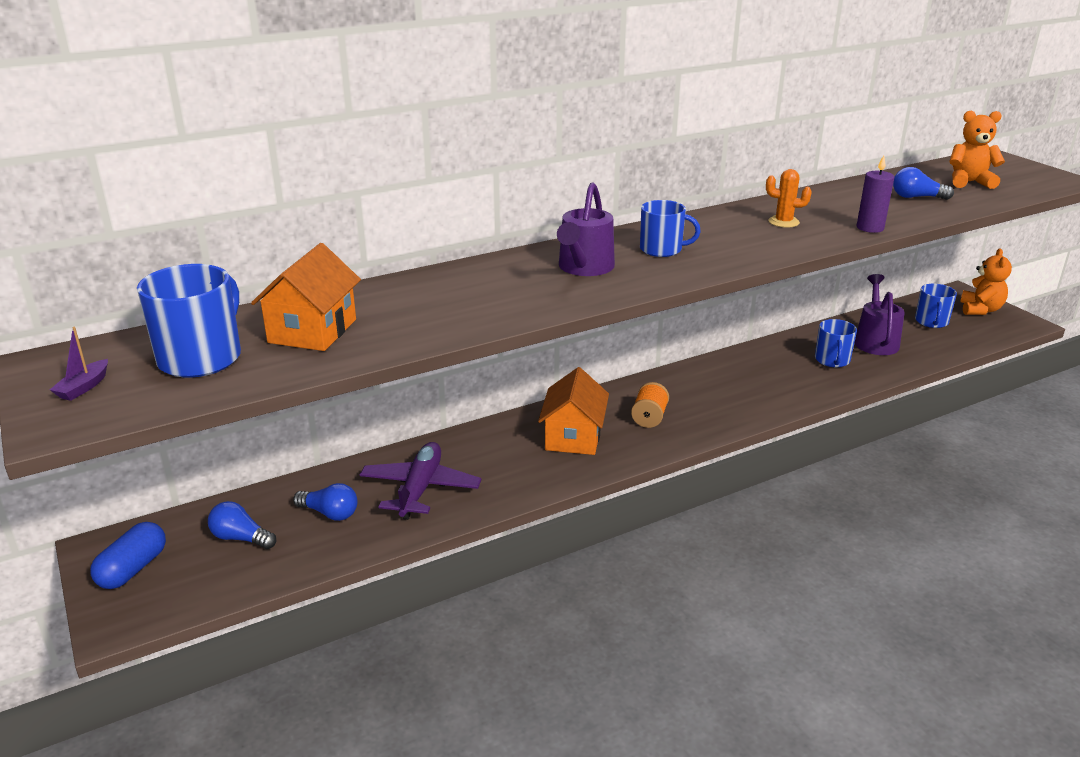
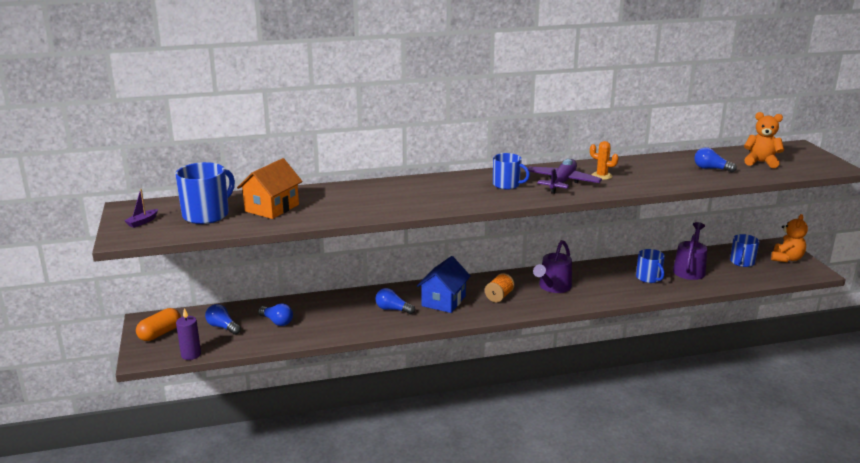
camera: 15 degrees right, 5 degrees down
blue capsule [90,522,166,589] -> orange capsule [136,308,181,341]
purple plane [360,442,482,520] -> purple plane moved to [528,159,602,194]
orange house [538,367,609,455] -> blue house [417,256,471,313]
purple watering can [557,182,615,276] -> purple watering can moved to [533,240,572,293]
blue mug [815,319,857,367] -> blue mug turned 45 degrees counterclockwise [636,249,665,283]
purple candle [856,155,894,233] -> purple candle moved to [176,308,201,360]
none -> blue light bulb [375,288,415,314]

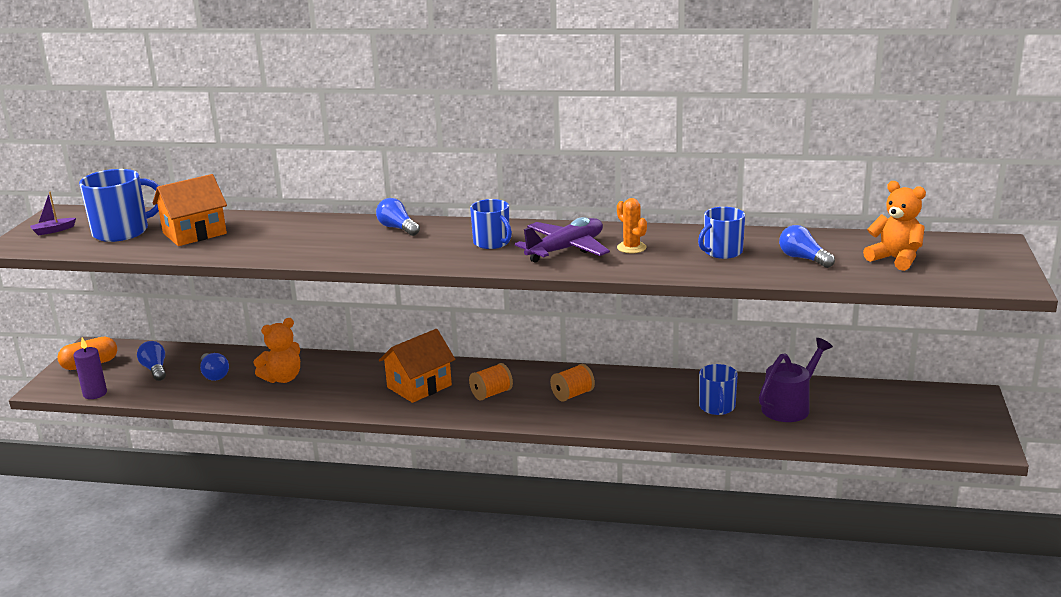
camera: 25 degrees right, 0 degrees up
blue light bulb [375,288,415,314] -> blue light bulb moved to [376,198,420,236]
blue house [417,256,471,313] -> orange house [379,329,455,403]
purple watering can [533,240,572,293] -> orange spool [550,364,595,402]
blue mug [730,234,760,267] -> blue mug moved to [698,207,745,259]
orange teddy bear [771,214,808,262] -> orange teddy bear moved to [253,318,300,383]

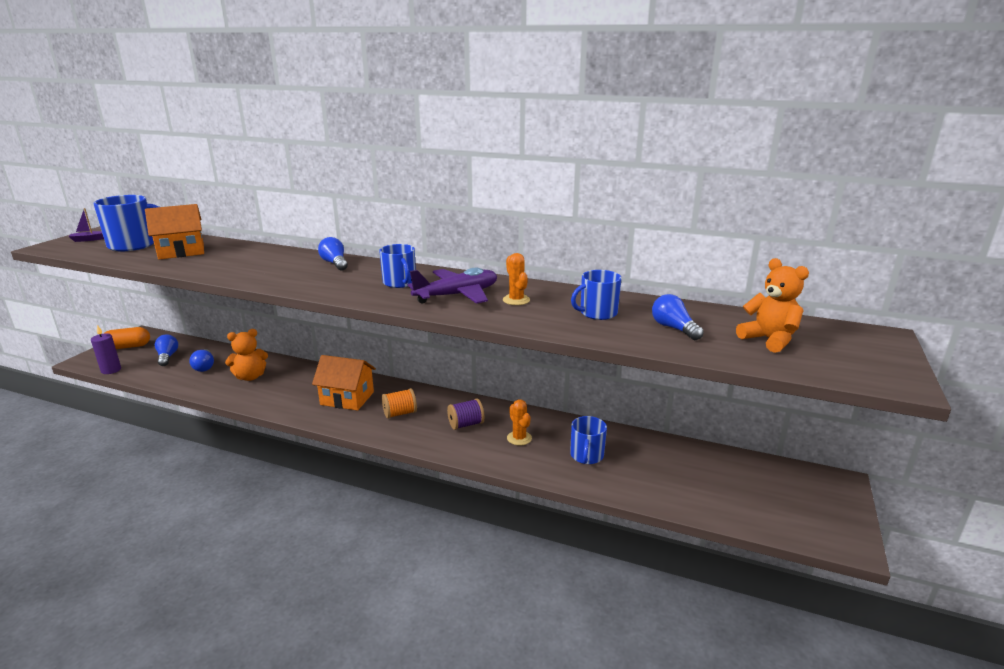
camera: 10 degrees right, 0 degrees up
orange house [379,329,455,403] -> orange house turned 45 degrees clockwise [312,355,376,410]
orange spool [550,364,595,402] -> purple spool [447,399,484,430]
purple watering can [759,338,833,422] -> none
none -> orange cactus [507,399,532,446]

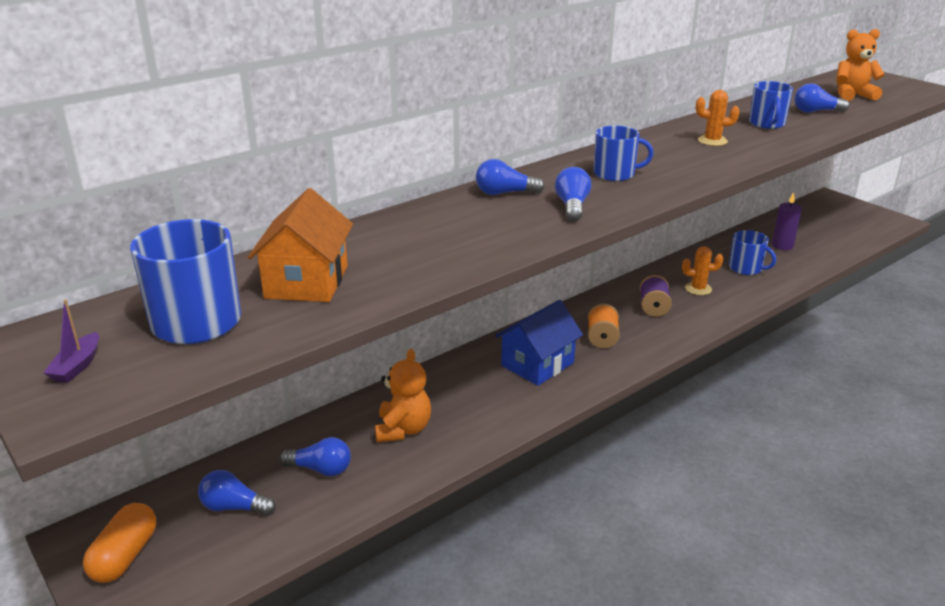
camera: 60 degrees left, 5 degrees up
purple candle [91,325,121,374] -> purple candle moved to [772,192,802,250]
orange house [312,355,376,410] -> blue house [495,300,583,386]
purple plane [408,268,497,304] -> none
none -> blue light bulb [555,167,592,221]

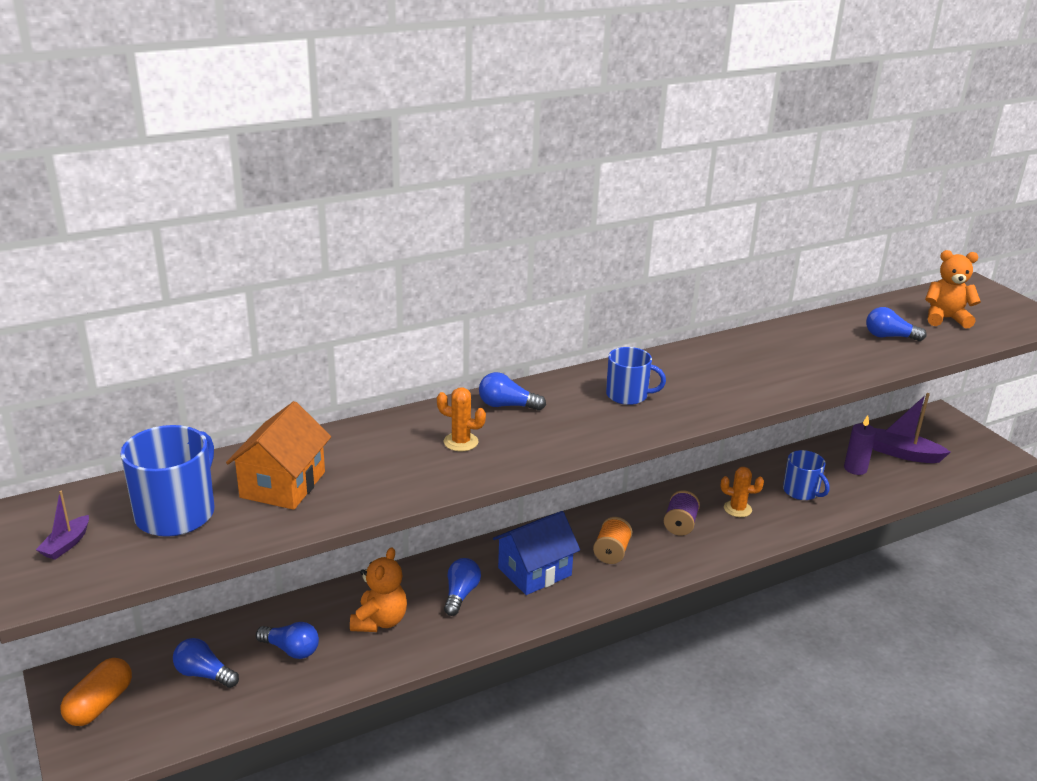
camera: 10 degrees right, 0 degrees up
blue light bulb [555,167,592,221] -> blue light bulb moved to [444,558,481,616]
orange cactus [696,90,740,146] -> orange cactus moved to [437,388,486,451]
blue mug [749,81,793,129] -> none
none -> purple boat [873,393,950,463]

